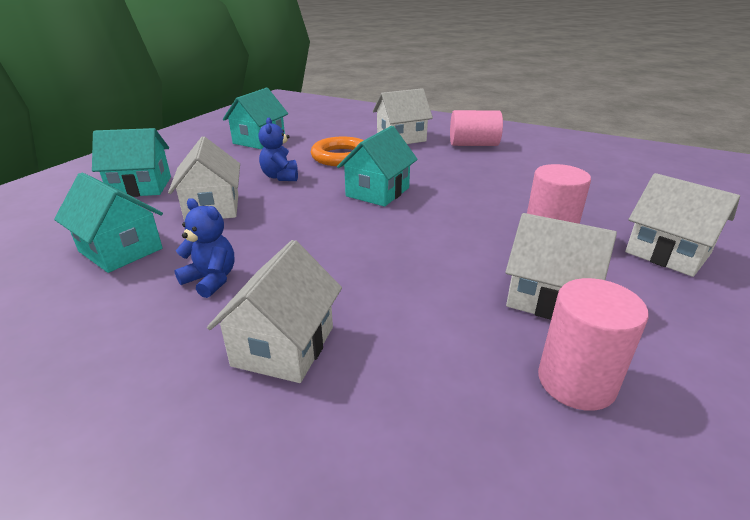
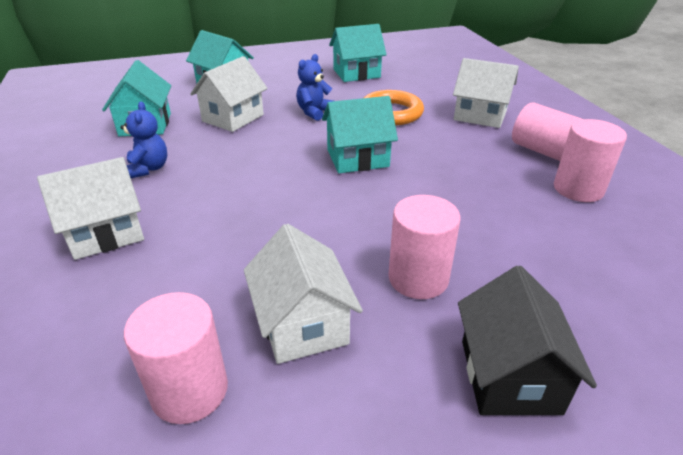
camera: 45 degrees right, 5 degrees up
white house [625,173,740,277] -> black house [458,266,597,415]
none -> pink cylinder [554,119,627,202]

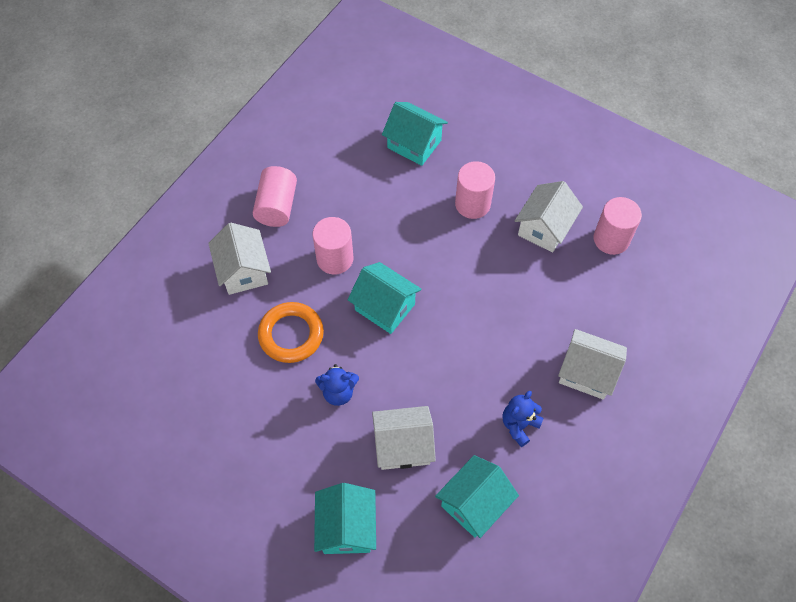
camera: 130 degrees left, 25 degrees up
turquoise house [329,24,387,82] -> turquoise house moved to [382,102,448,166]
black house [458,266,597,415] -> none
pink cylinder [554,119,627,202] -> pink cylinder moved to [313,217,353,275]

